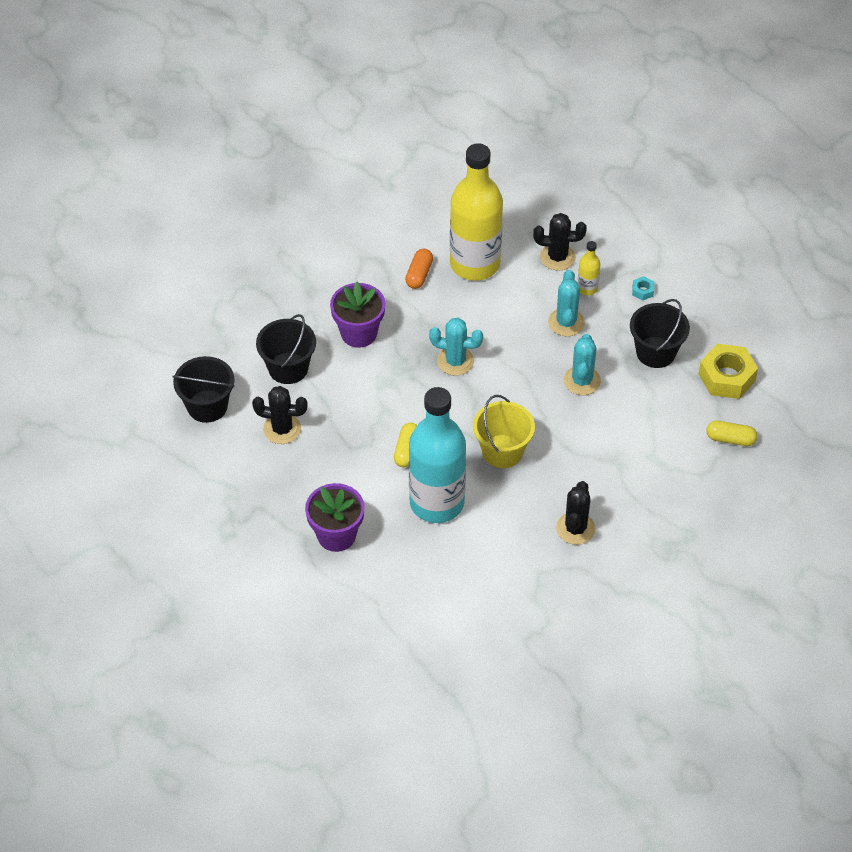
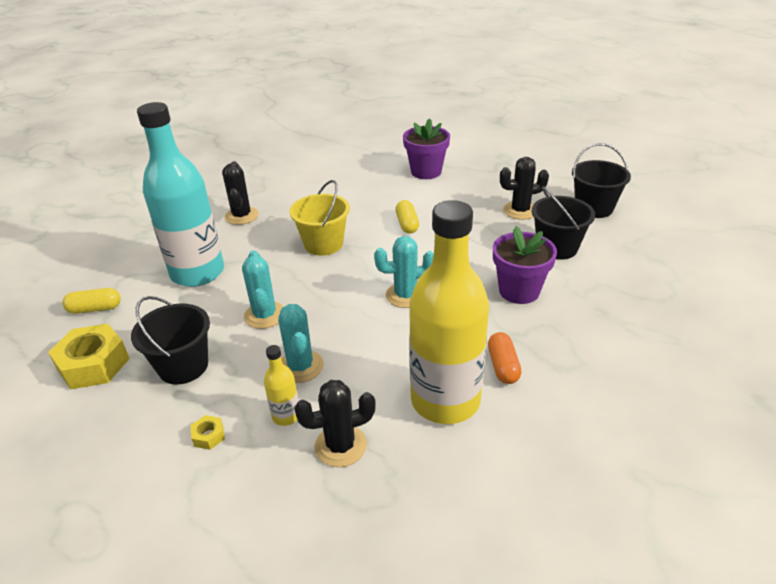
camera: 160 degrees right, 15 degrees down
turquoise bottle [409,387,466,523] -> turquoise bottle moved to [137,102,224,287]
turquoise nut [632,276,654,300] -> yellow nut [190,415,225,450]

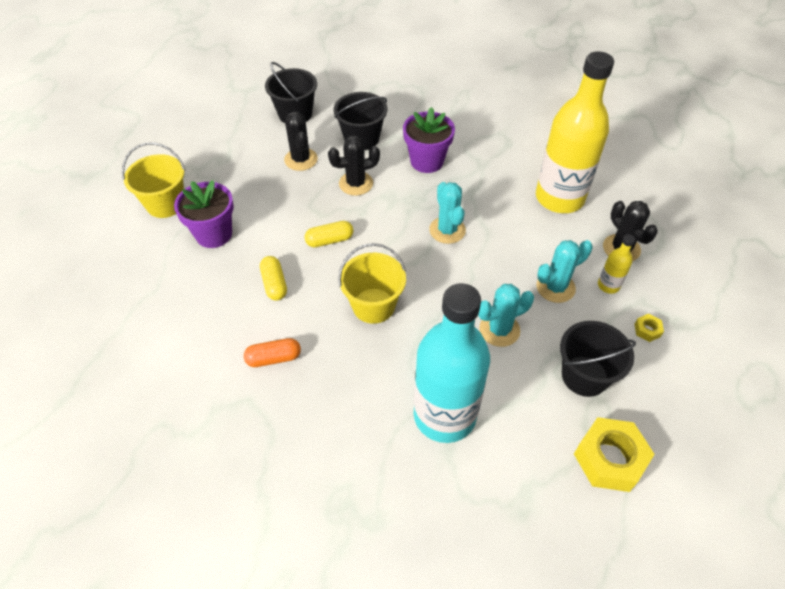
camera: 100 degrees left, 15 degrees up
yellow capsule [62,288,121,314] -> yellow capsule moved to [260,256,287,301]
black cactus [222,161,259,225] -> black cactus moved to [328,135,380,196]
orange capsule [488,332,522,384] -> orange capsule moved to [244,338,301,367]
none -> yellow bucket [122,143,185,218]

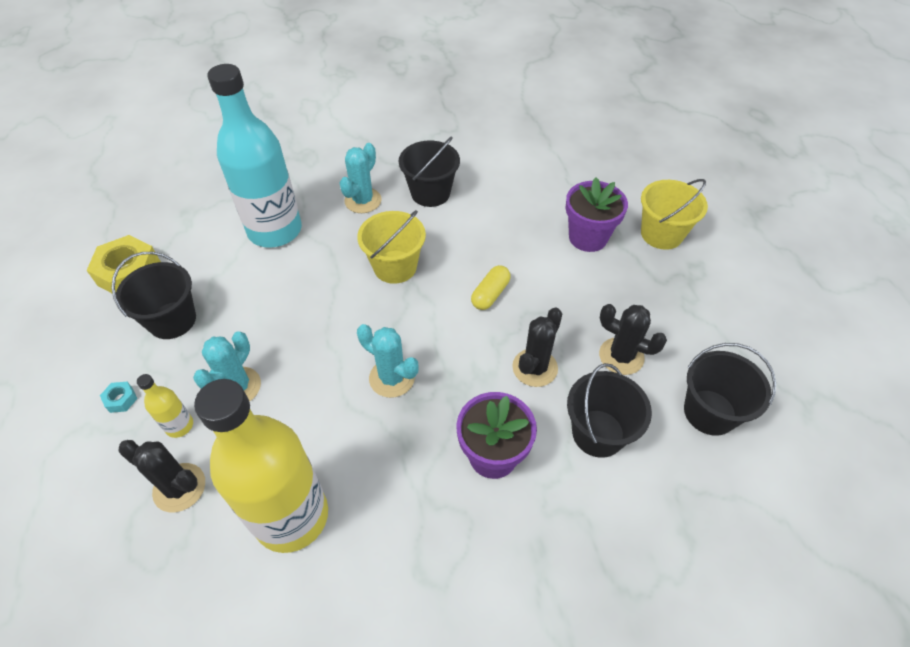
camera: 140 degrees right, 0 degrees up
orange capsule [244,338,301,367] -> black bucket [399,136,460,207]
yellow capsule [260,256,287,301] -> none
turquoise cactus [478,284,534,347] -> turquoise cactus moved to [340,143,382,213]
yellow nut [634,314,664,342] -> turquoise nut [100,382,137,413]

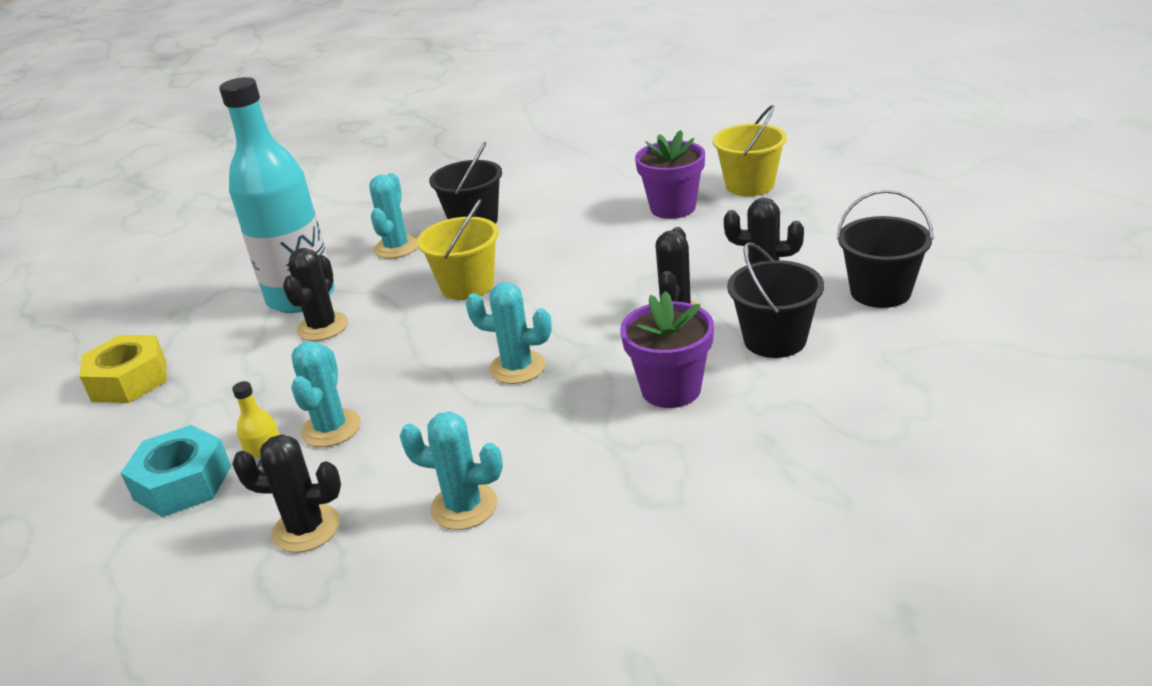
camera: 15 degrees left, 20 degrees down
turquoise nut [100,382,137,413] -> turquoise nut [121,425,231,517], size x2.28
black bucket [111,252,196,339] -> none
yellow bottle [194,379,328,553] -> turquoise cactus [400,411,503,530]
yellow capsule [471,265,511,310] -> none
none -> black cactus [283,248,348,341]

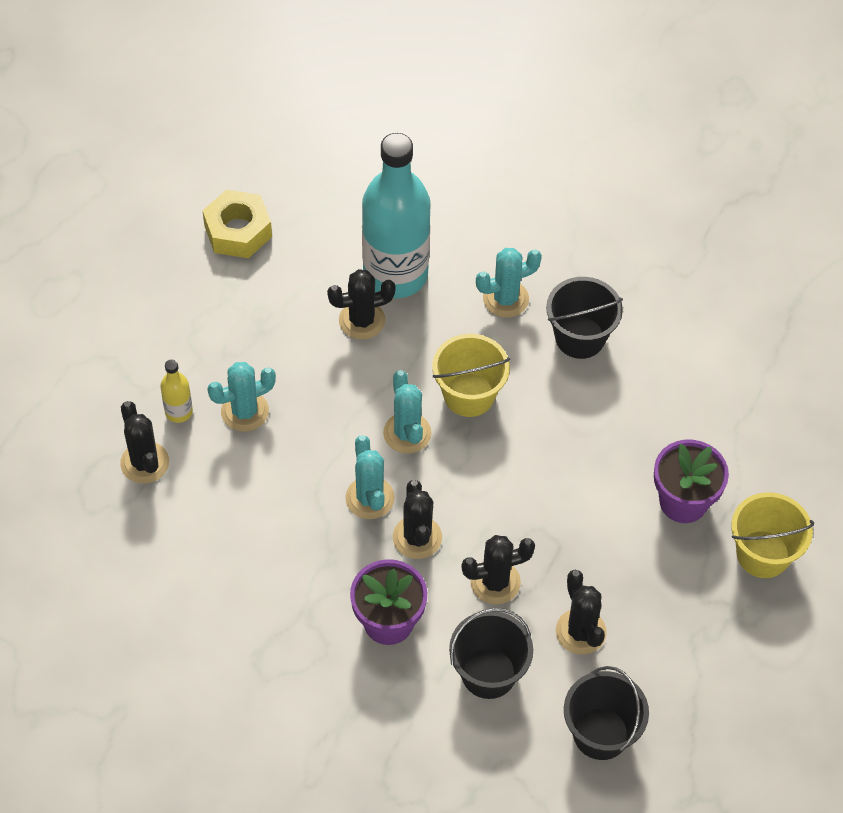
camera: 55 degrees right, 25 degrees up
turquoise nut [121,425,231,517] -> none
turquoise cactus [400,411,503,530] -> turquoise cactus moved to [383,370,432,454]
none -> black cactus [393,480,442,559]

